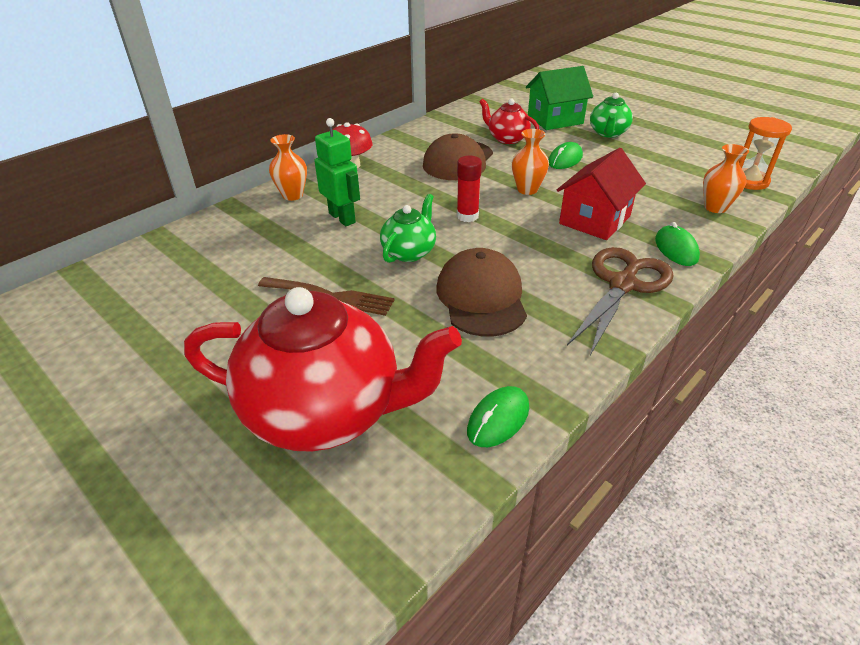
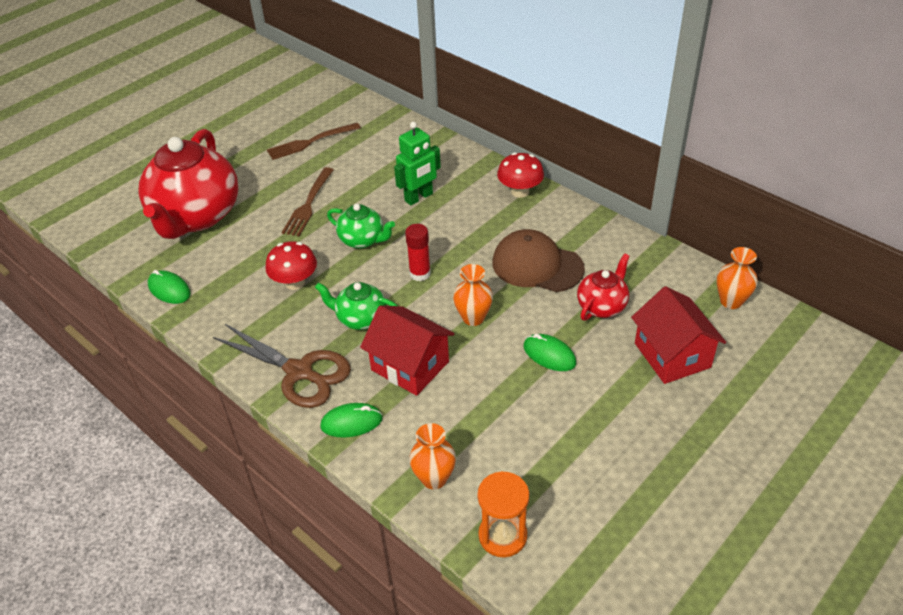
camera: 90 degrees right, 5 degrees up
orange vase [269,134,307,201] -> orange vase moved to [717,247,758,309]
brown cap [437,248,527,336] -> red mushroom [265,241,317,290]
green house [526,66,593,130] -> red house [631,286,726,384]
green teapot [590,93,633,138] -> green teapot moved to [315,282,398,330]
none -> brown fork [267,123,361,160]

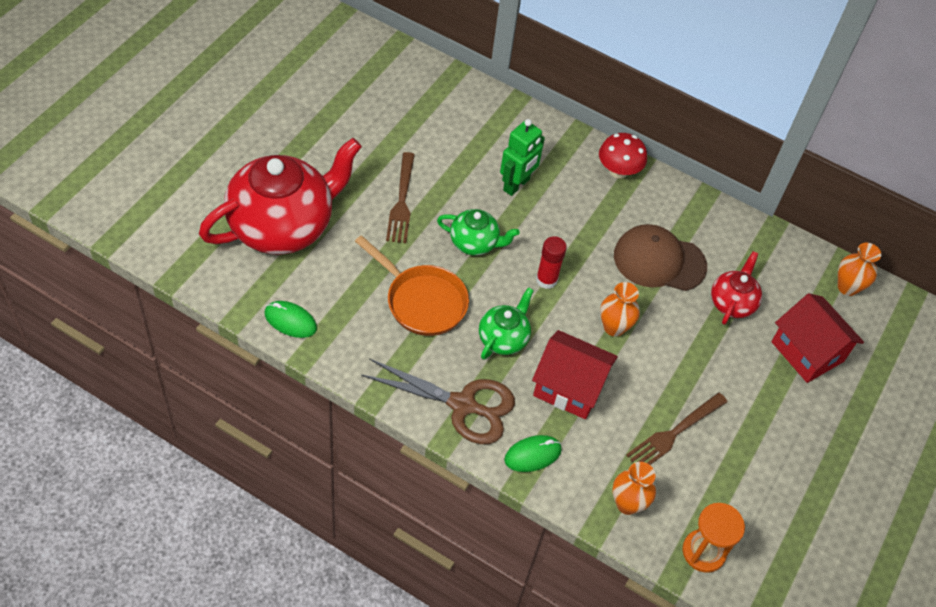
camera: 20 degrees left, 10 degrees up
red teapot [138,129,238,239] -> red teapot turned 120 degrees counterclockwise [199,138,362,255]
red mushroom [265,241,317,290] -> orange pan [355,235,469,336]
brown fork [267,123,361,160] -> brown fork moved to [626,393,727,465]
green teapot [315,282,398,330] -> green teapot turned 120 degrees clockwise [479,287,534,360]
green mouse [524,334,576,371] -> none

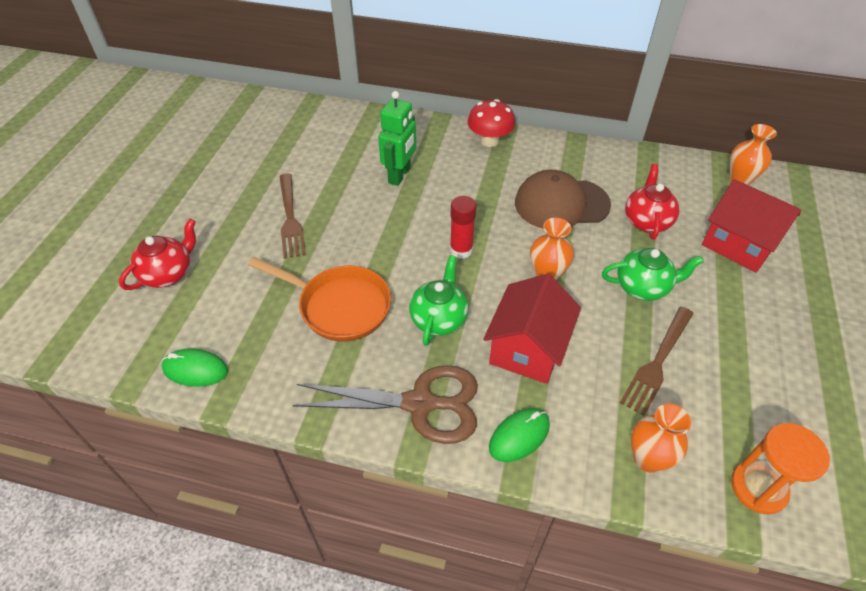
camera: 10 degrees left, 5 degrees down
red teapot [199,138,362,255] -> red teapot [119,219,196,290], size x0.48
green teapot [437,209,520,255] -> green teapot moved to [602,248,704,301]
red house [532,330,618,419] -> red house turned 75 degrees counterclockwise [483,274,581,384]

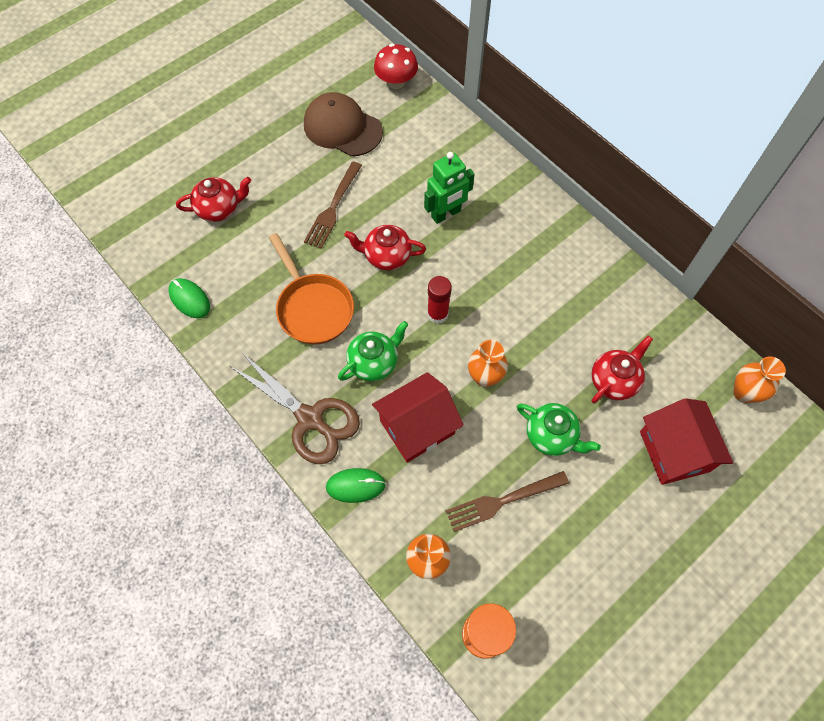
camera: 35 degrees right, 15 degrees up
red mushroom [467,99,515,147] -> red mushroom moved to [374,44,418,89]
brown cap [515,170,611,229] -> brown cap moved to [304,92,383,156]
none -> red teapot [344,225,426,270]

